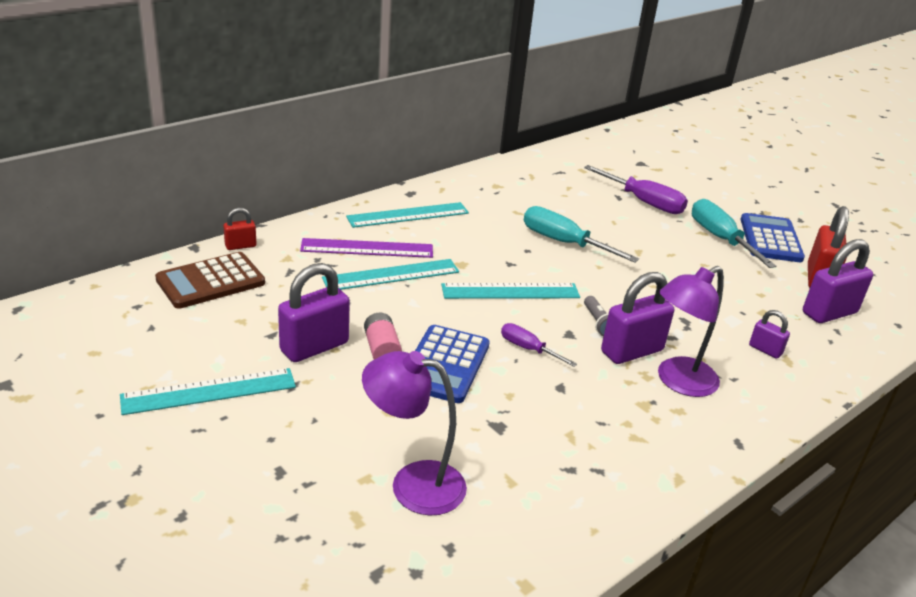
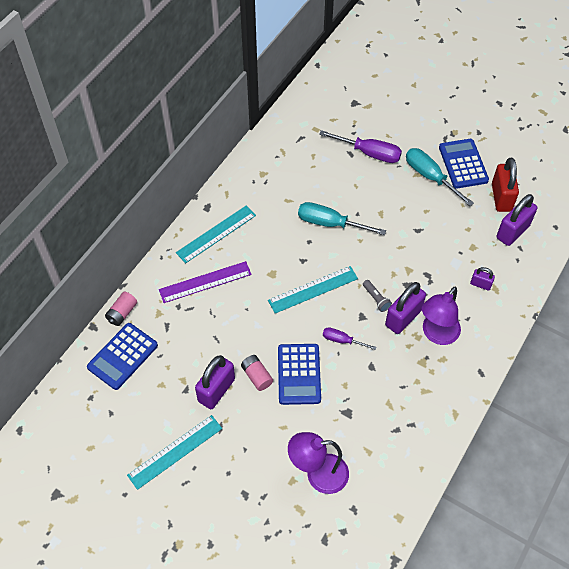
camera: 15 degrees left, 25 degrees up
brown calculator [155,252,265,309] -> blue calculator [87,323,158,390]
red padlock [223,208,257,250] -> pink battery [105,292,137,326]
turquoise ruler [322,259,459,290] -> none

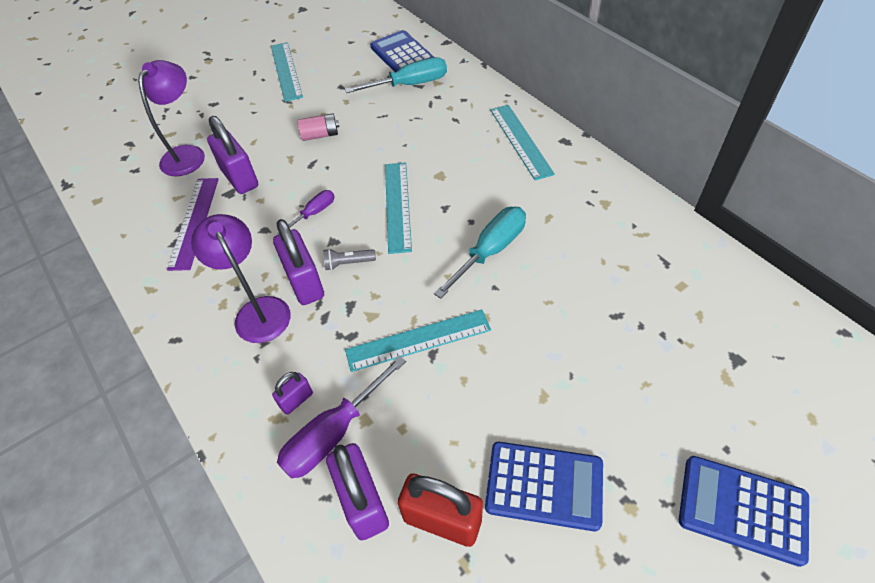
camera: 115 degrees right, 5 degrees down
pink battery [105,292,137,326] -> none
purple ruler [159,261,252,303] -> purple ruler moved to [167,178,219,271]
purple padlock [195,355,235,409] -> purple padlock moved to [207,116,258,194]
blue calculator [278,344,321,405] -> blue calculator moved to [679,456,809,567]
purple screwdriver [319,130,402,163] -> purple screwdriver moved to [277,355,406,479]
turquoise screwdriver [406,148,474,206] -> turquoise screwdriver moved to [345,57,447,93]
none -> turquoise ruler [345,310,491,372]

